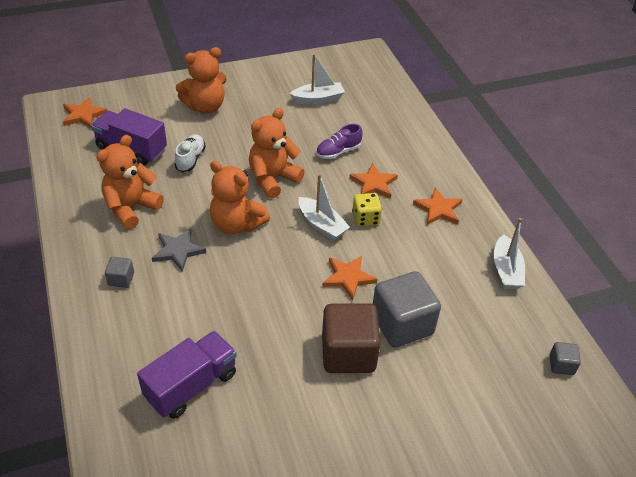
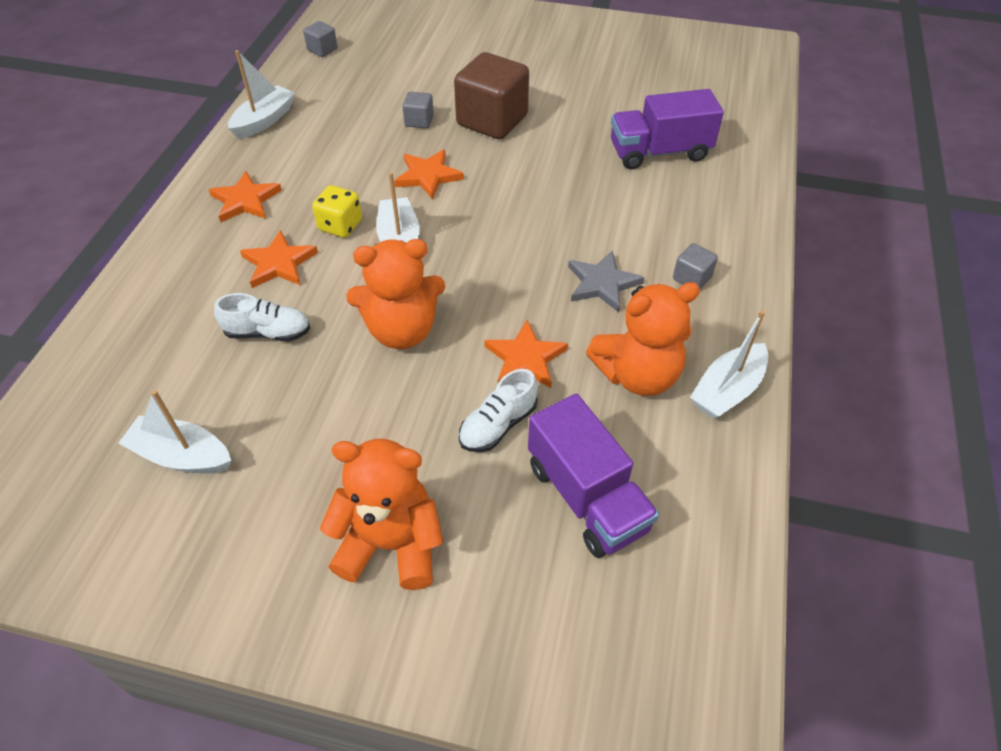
camera: 145 degrees left, 5 degrees up
orange star [63,97,108,129] -> orange star moved to [484,320,568,388]
orange teddy bear [210,161,270,234] -> none
purple shoe [316,124,363,159] -> white shoe [214,293,310,341]
grey cube [373,271,441,347] -> grey cube [402,92,434,128], size x0.46
none -> white boat [690,310,768,419]

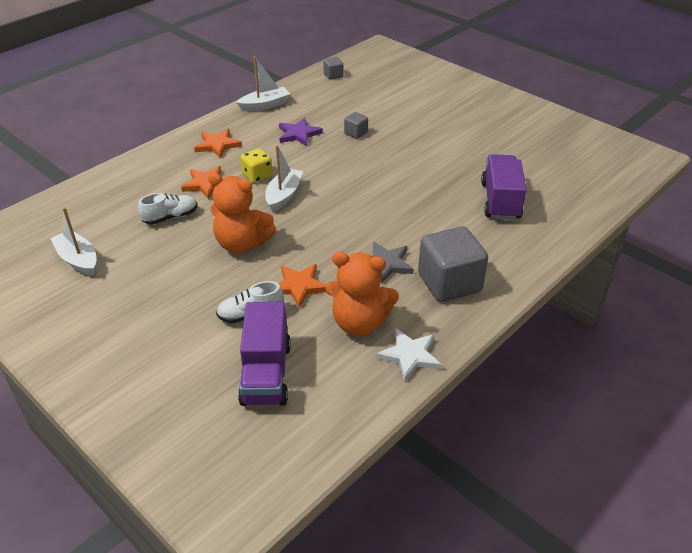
camera: 30 degrees right, 10 degrees down
white shoe [214,293,310,341] -> white shoe turned 60 degrees counterclockwise [138,193,197,225]
orange teddy bear [320,439,443,590] -> none
orange star [394,150,464,199] -> none
brown cube [454,52,529,139] -> none
purple truck [611,89,724,169] -> purple truck turned 75 degrees clockwise [481,154,527,220]
grey cube [673,243,718,289] -> grey cube [418,226,488,302], size x2.18
white boat [690,310,768,419] -> white star [376,328,442,382]
none -> purple star [279,118,323,146]

